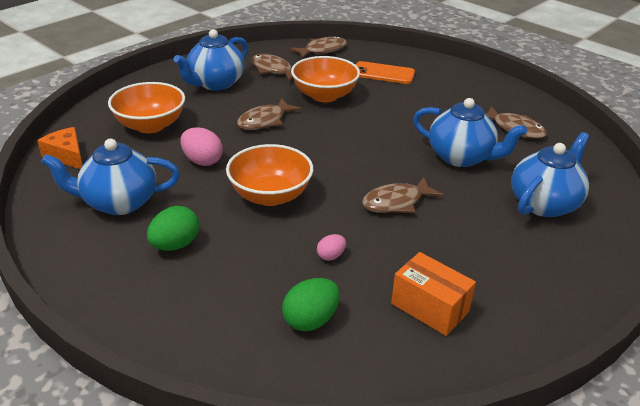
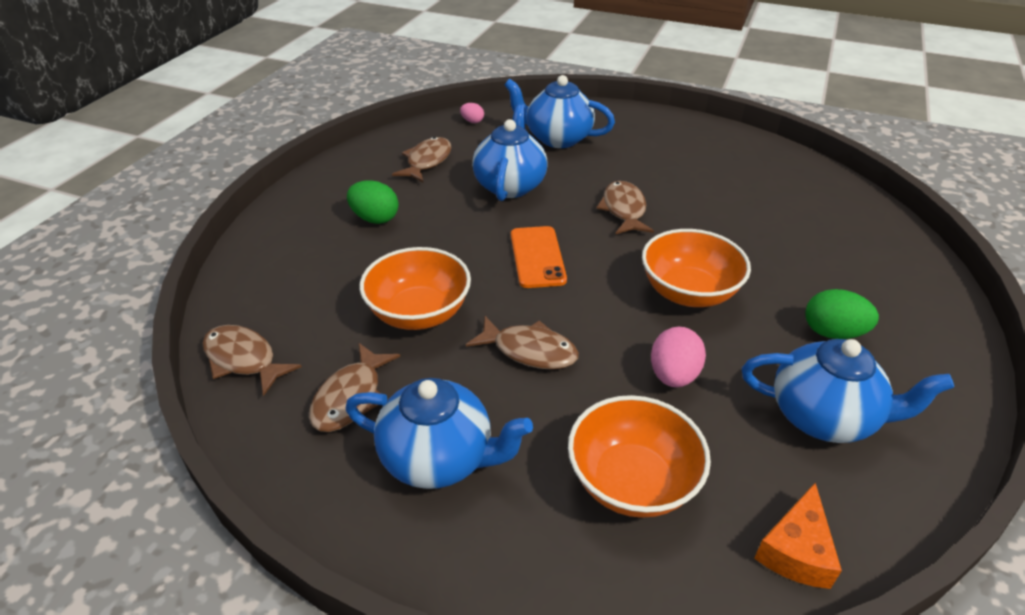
camera: 110 degrees left, 5 degrees up
blue teapot [41,139,180,215] -> blue teapot turned 45 degrees counterclockwise [742,339,954,443]
green egg [282,278,340,331] -> green egg moved to [347,180,399,224]
pink egg [317,234,346,261] -> pink egg moved to [460,103,484,123]
orange phone [356,61,415,84] -> orange phone moved to [511,226,567,288]
brown fish [362,177,444,213] -> brown fish turned 135 degrees counterclockwise [596,181,654,234]
orange box [391,252,476,336] -> none

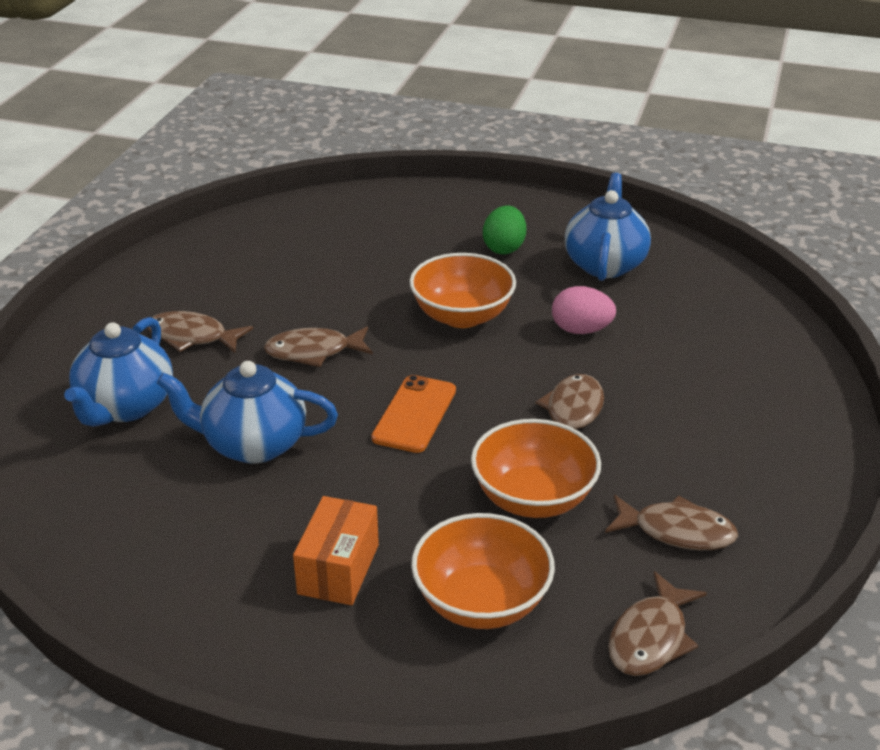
camera: 95 degrees left, 5 degrees down
blue teapot [345,378,533,489] -> none
green egg [347,180,399,224] -> orange box [293,496,379,605]
brown fish [392,137,452,182] -> brown fish moved to [147,311,253,353]
pink egg [460,103,484,123] -> none
orange phone [511,226,567,288] -> orange phone turned 60 degrees counterclockwise [371,375,456,453]
orange bowl [568,395,711,518] -> orange bowl moved to [411,513,555,629]
orange cheese [754,483,842,589] -> none

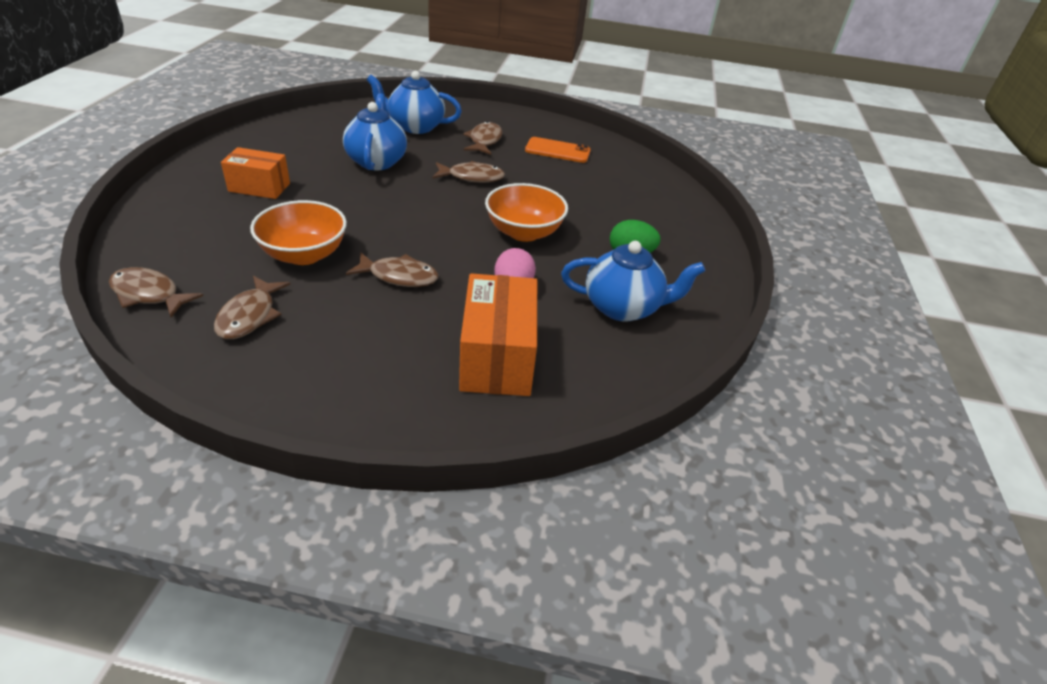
camera: 80 degrees right, 5 degrees up
brown fish [264,327,373,367] -> brown fish turned 105 degrees clockwise [433,161,505,183]
orange phone [371,375,456,453] -> orange phone moved to [525,137,591,163]
orange bowl [411,513,555,629] -> none
none -> orange box [459,273,537,396]

